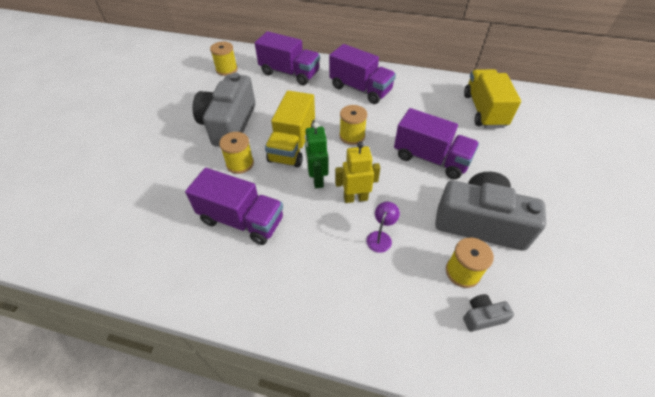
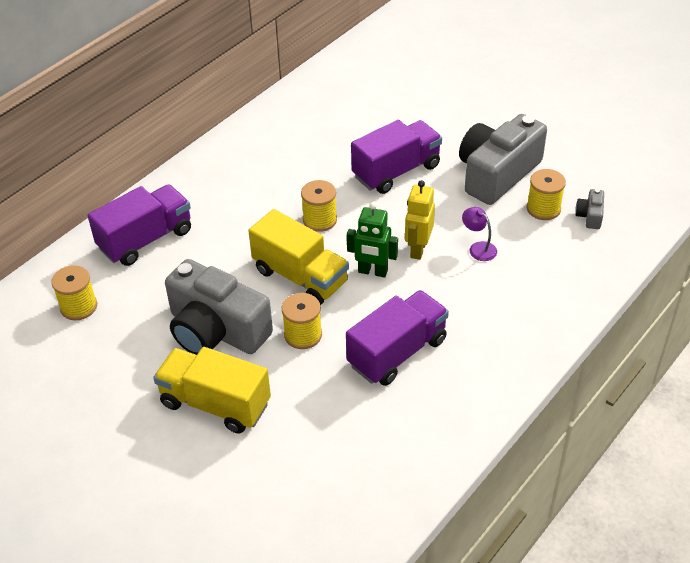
camera: 65 degrees left, 5 degrees down
purple truck [329,44,396,104] -> none
yellow truck [464,69,521,128] -> yellow truck moved to [153,347,271,434]

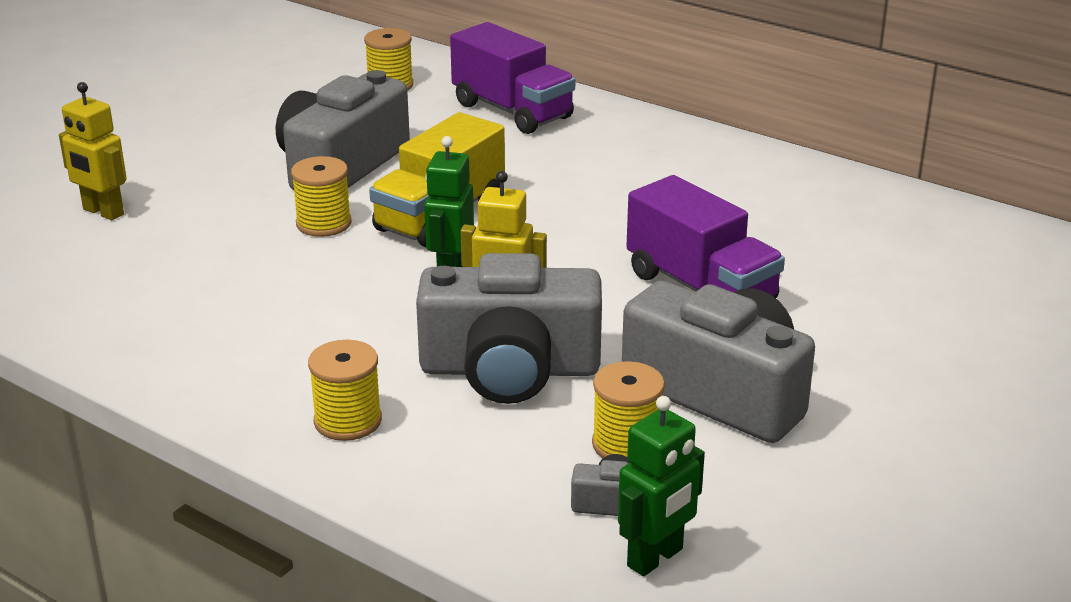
camera: 85 degrees right, 15 degrees down
yellow truck [153,347,271,434] -> none
yellow spool [301,180,337,232] -> yellow spool moved to [308,340,382,441]
purple truck [346,290,449,386] -> none
purple lamp [462,207,497,261] -> grey camera [416,253,602,404]
none -> yellow robot [59,82,127,220]
none -> green robot [618,396,705,576]

